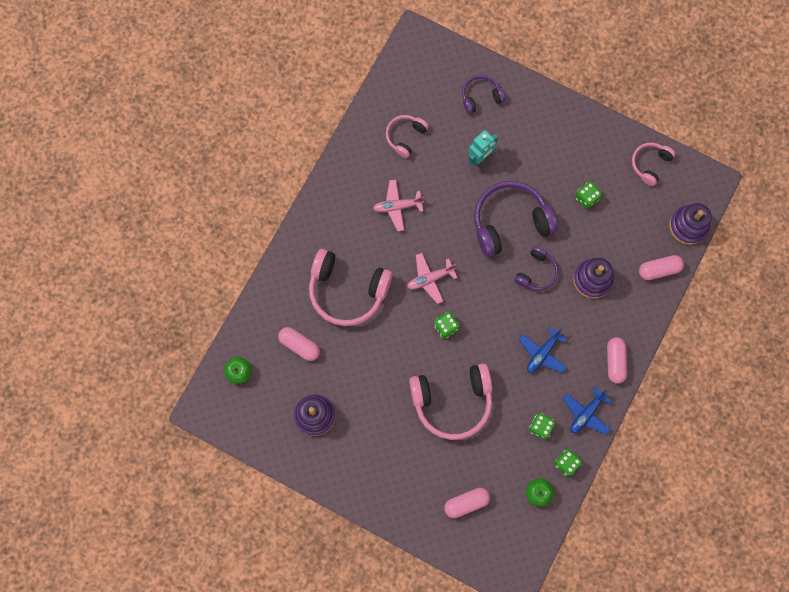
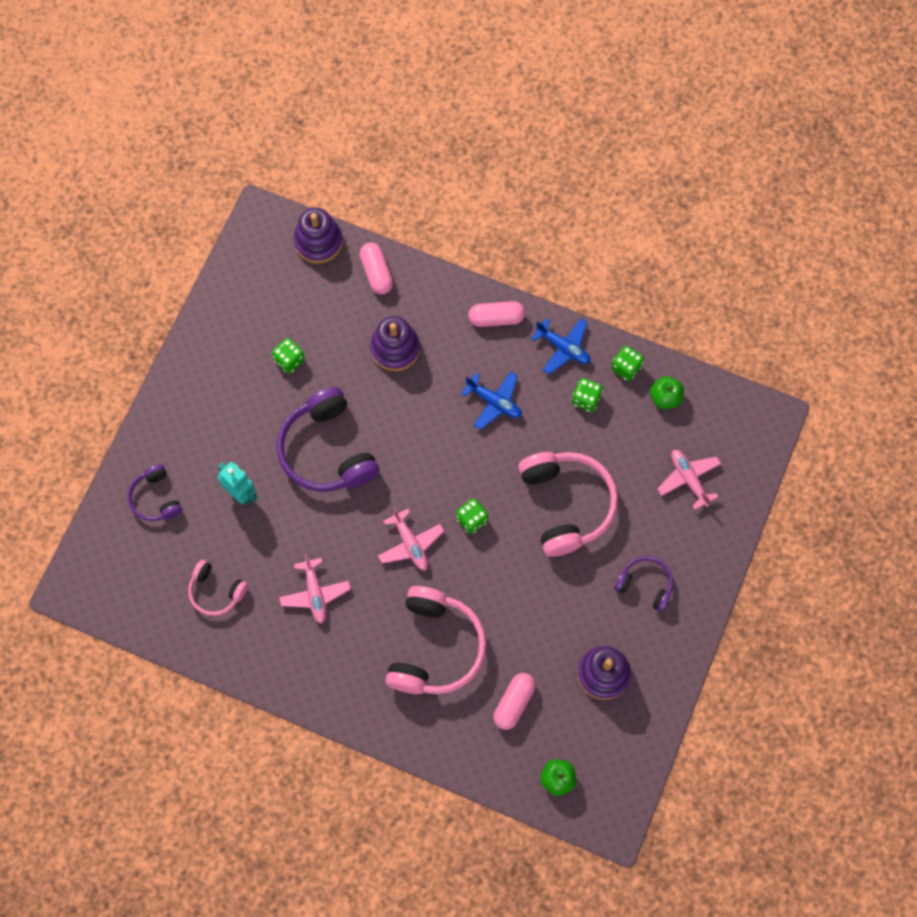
camera: 95 degrees left, 5 degrees down
pink capsule [444,488,490,518] -> pink plane [657,450,721,510]
purple headphones [514,246,558,291] -> purple headphones moved to [614,556,673,612]
pink headphones [632,143,675,186] -> none

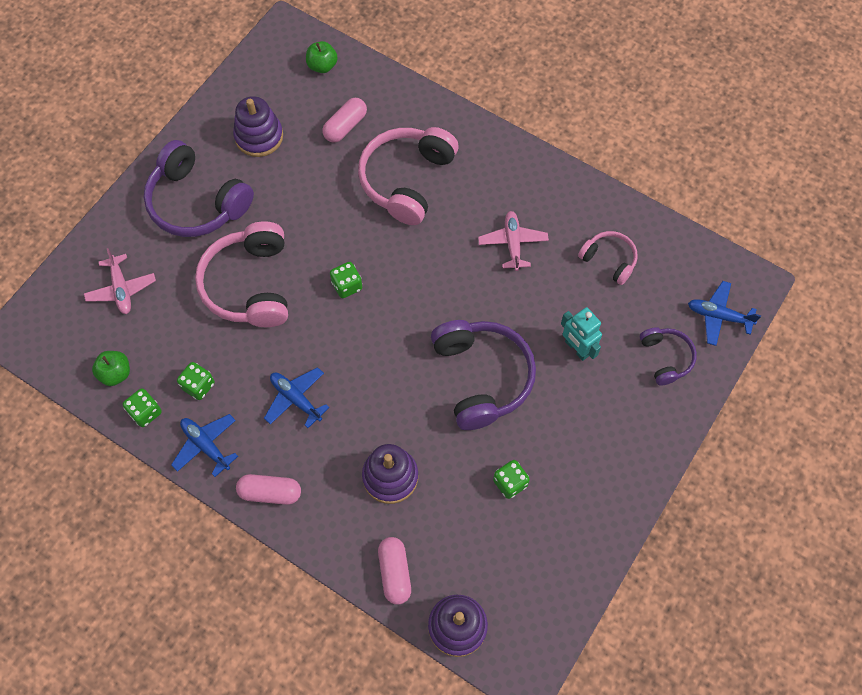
camera: 170 degrees left, 5 degrees down
pink plane [378,508,444,570] -> none
purple headphones [614,556,673,612] -> purple headphones [144,140,254,237], size x1.87
none -> blue plane [688,281,761,346]

